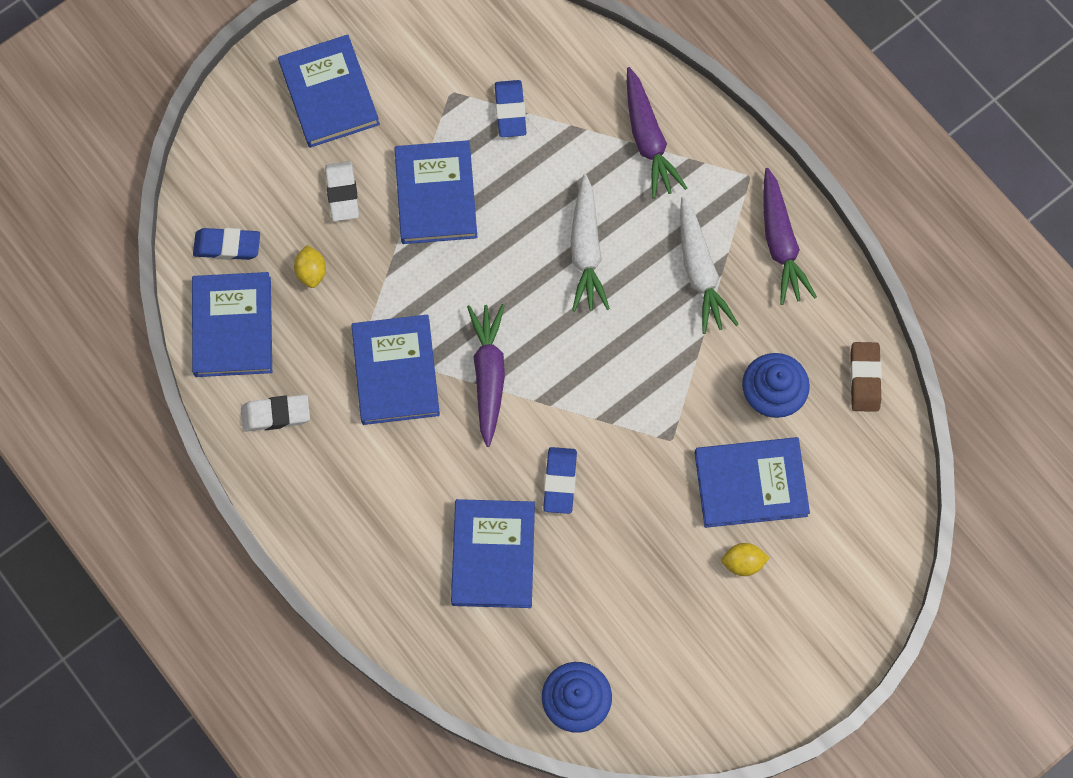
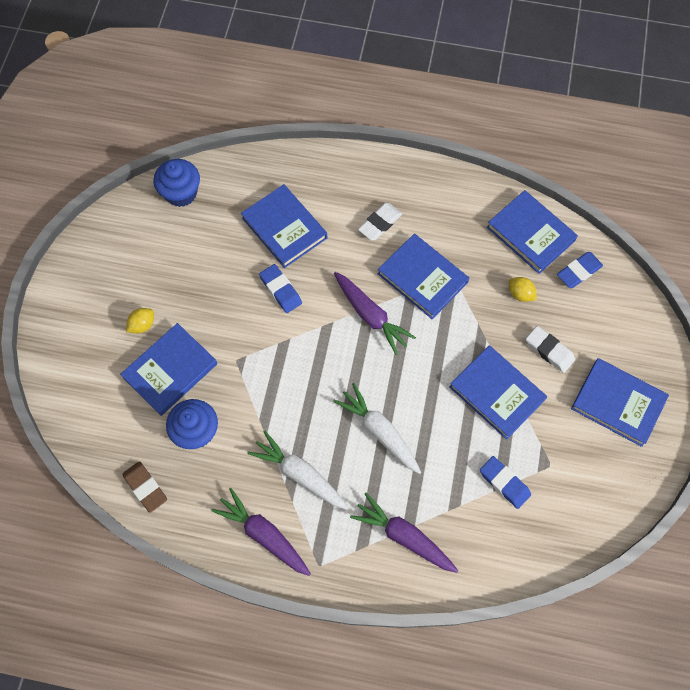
camera: 140 degrees right, 5 degrees down
white eraser [241,394,310,432] -> white eraser moved to [358,203,402,241]

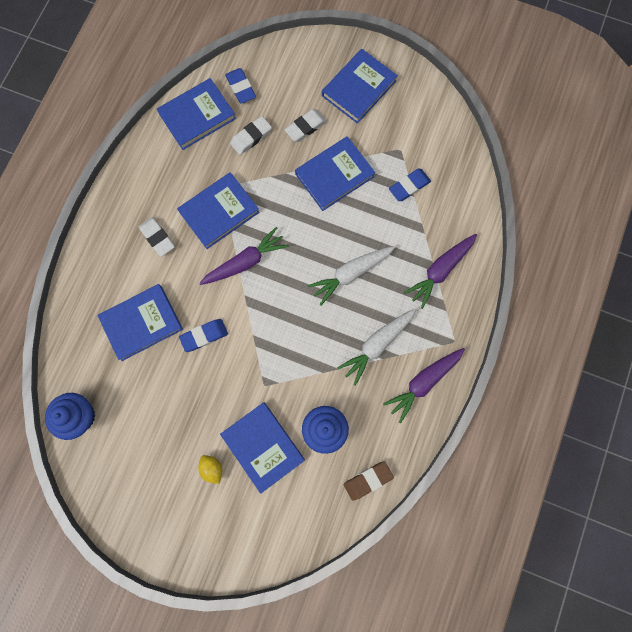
camera: 80 degrees left, 10 degrees up
yellow lemon [509,277,537,302] -> white eraser [230,116,272,155]

